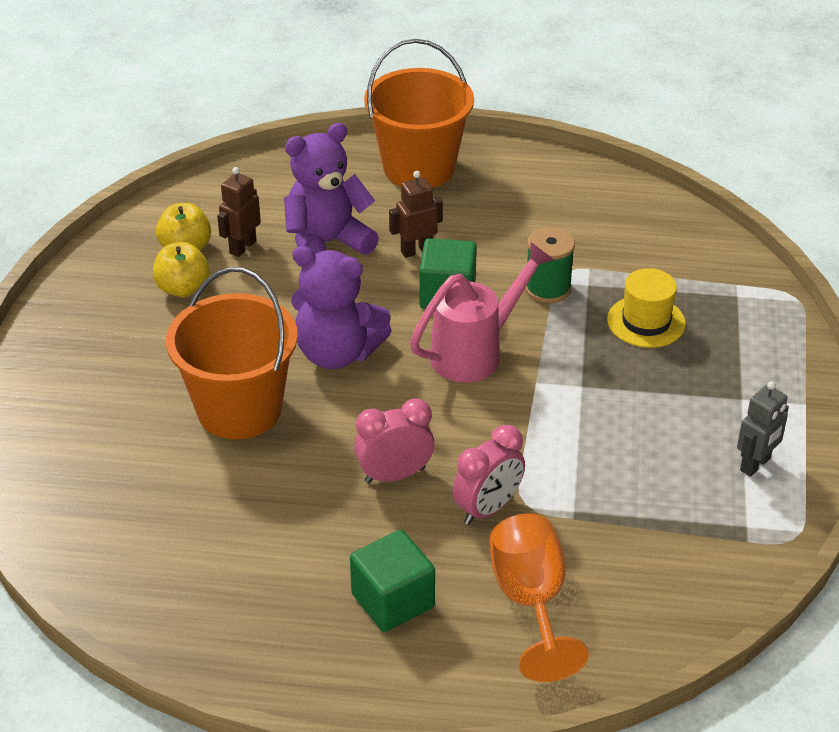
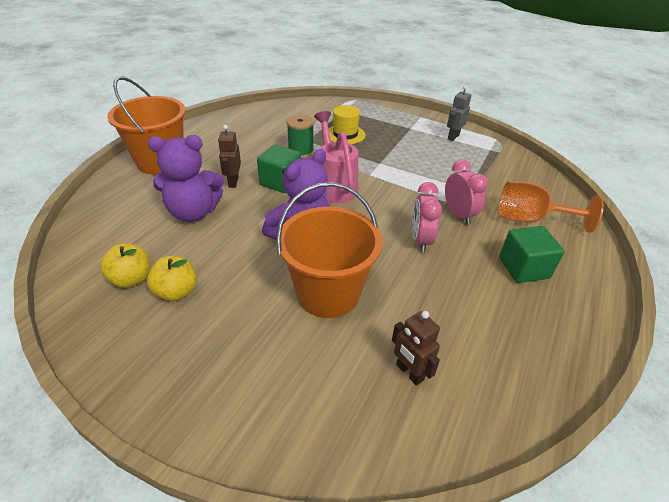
camera: 70 degrees left, 0 degrees up
brown robot [217,167,261,257] -> brown robot moved to [392,311,440,386]
purple teddy bear [284,123,379,255] -> purple teddy bear turned 90 degrees counterclockwise [148,135,224,222]
grey robot [737,381,789,477] -> grey robot turned 120 degrees counterclockwise [447,86,471,141]

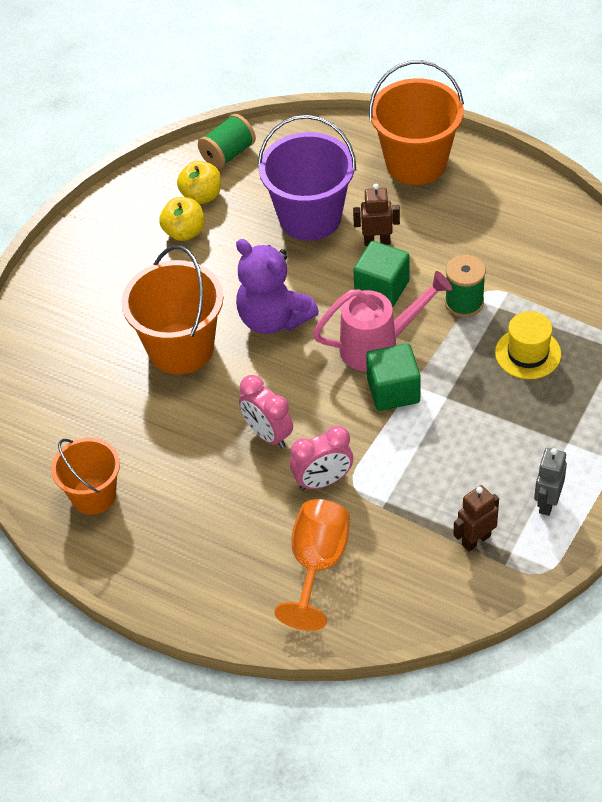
camera: 95 degrees right, 10 degrees up
purple teddy bear [148,135,224,222] -> purple bucket [258,115,356,241]
brown robot [392,311,440,386] -> brown robot moved to [453,485,499,552]
pink clock [412,182,442,253] -> pink clock turned 135 degrees counterclockwise [239,375,293,448]
grey robot [447,86,471,141] -> grey robot turned 105 degrees counterclockwise [534,448,567,516]
green cube [499,226,564,283] -> green cube moved to [366,343,421,411]
none -> orange bucket [51,438,120,515]
none -> green spool [198,114,256,169]

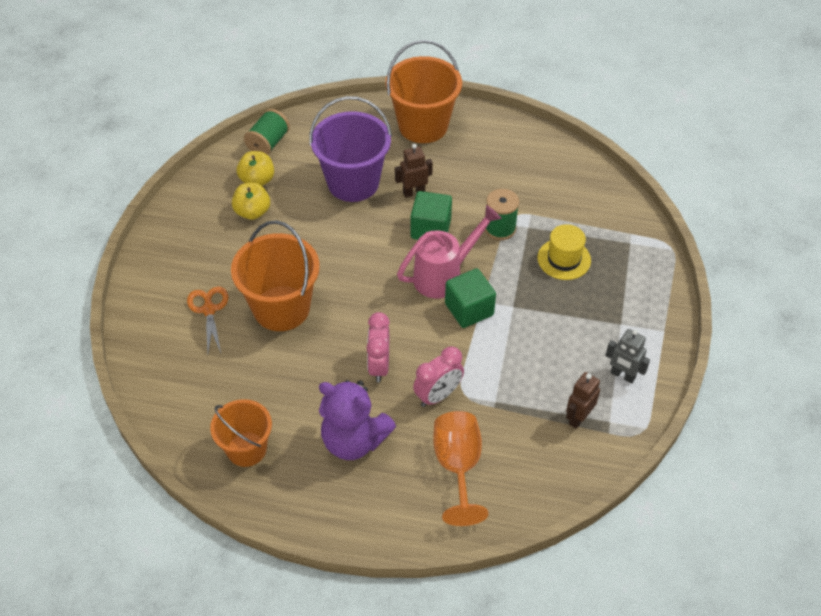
camera: 20 degrees left, 0 degrees up
purple teddy bear [236,239,319,334] -> purple teddy bear moved to [319,380,396,460]
pink clock [239,375,293,448] -> pink clock turned 60 degrees clockwise [366,312,390,382]
grey robot [534,448,567,516] -> grey robot turned 60 degrees counterclockwise [605,329,650,383]
none -> orange scissors [187,287,229,353]

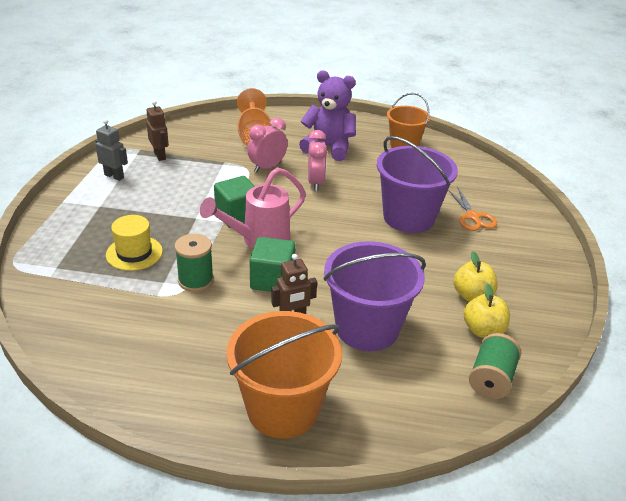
camera: 175 degrees right, 15 degrees down
orange bucket [231,220,320,331] -> purple bucket [377,136,458,233]
brown robot [566,372,600,429] -> brown robot turned 60 degrees counterclockwise [146,101,169,161]

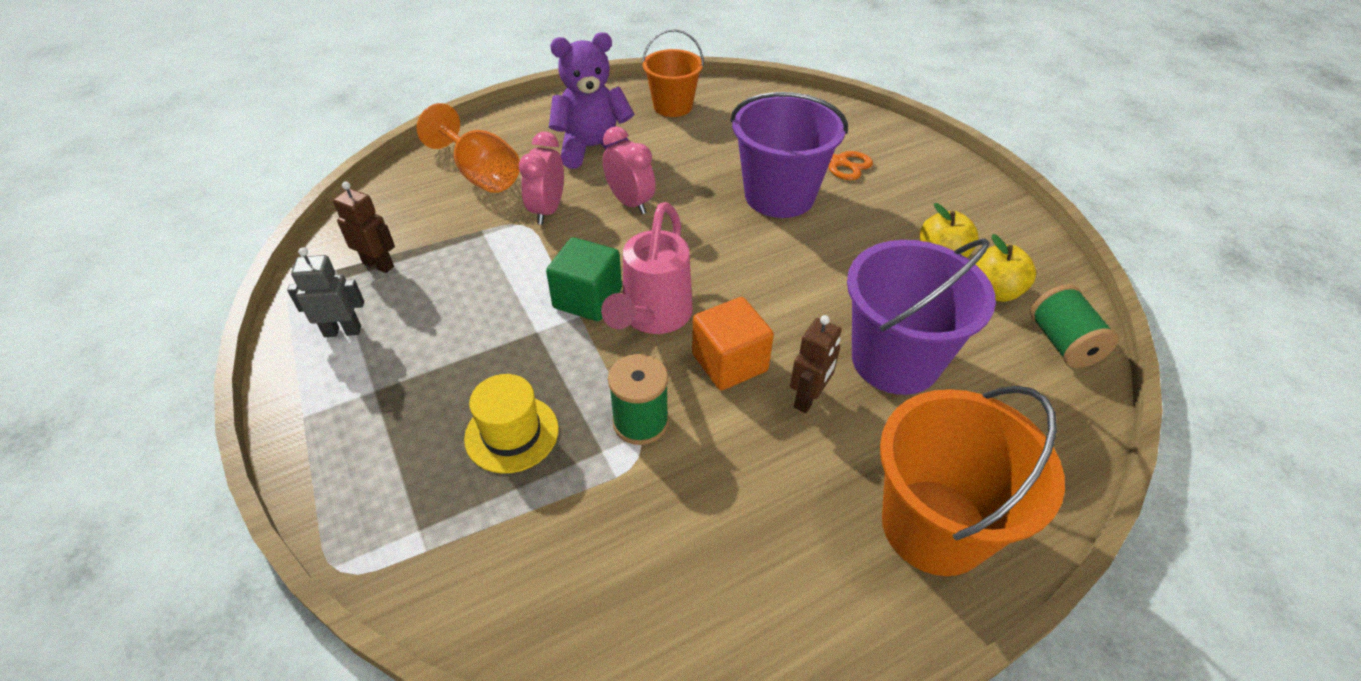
camera: 35 degrees left, 10 degrees up
green cube [250,237,296,292] -> orange cube [692,297,774,390]

